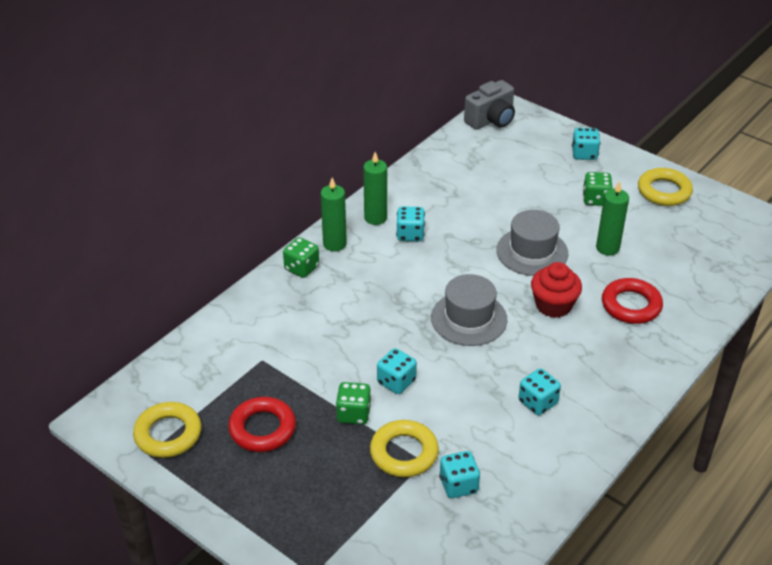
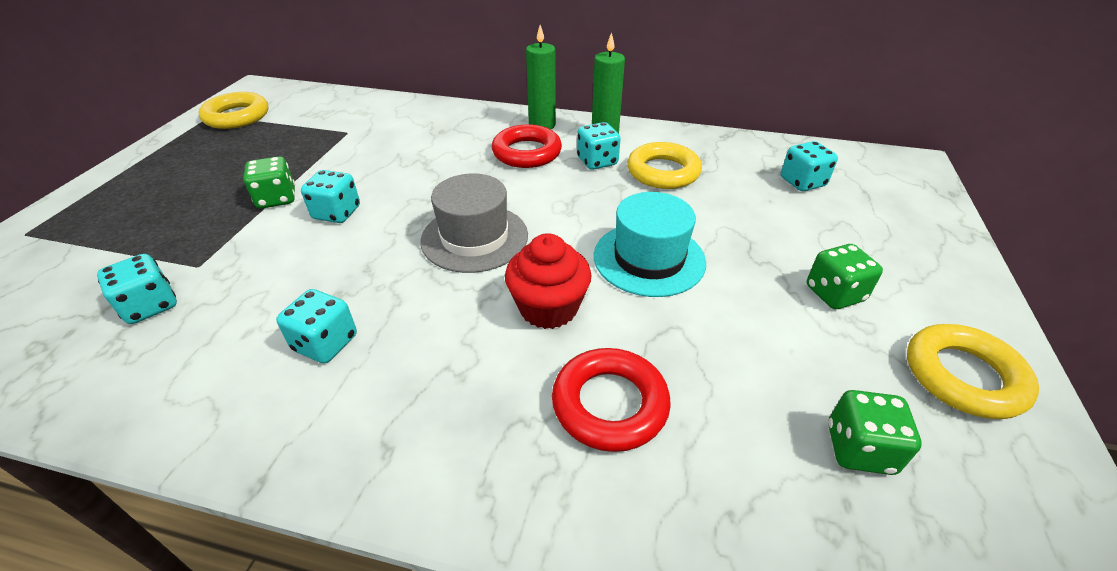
camera: 65 degrees right, 0 degrees up
red ring [228,397,296,452] -> red ring moved to [492,124,562,168]
green dice [283,237,319,278] -> green dice moved to [828,390,922,475]
yellow ring [370,420,439,477] -> yellow ring moved to [627,142,702,189]
grey camera [464,80,515,130] -> none
grey hat [496,210,568,276] -> turquoise hat [594,192,706,297]
turquoise dice [572,128,601,160] -> turquoise dice moved to [781,141,838,191]
green candle [596,181,629,256] -> none

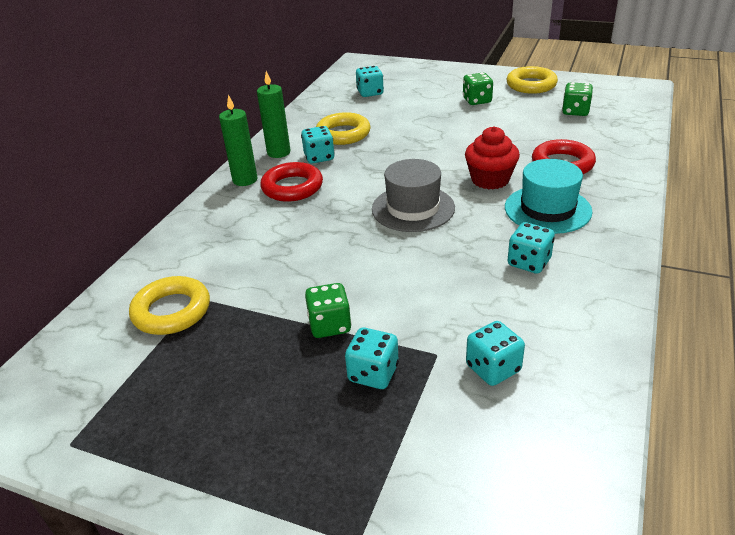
camera: 80 degrees left, 5 degrees down
yellow ring [199,92,268,129] -> yellow ring moved to [129,276,210,335]
turquoise dice [301,170,360,223] -> turquoise dice moved to [345,328,399,389]
turquoise hat [594,192,706,297] -> turquoise hat moved to [505,159,592,234]

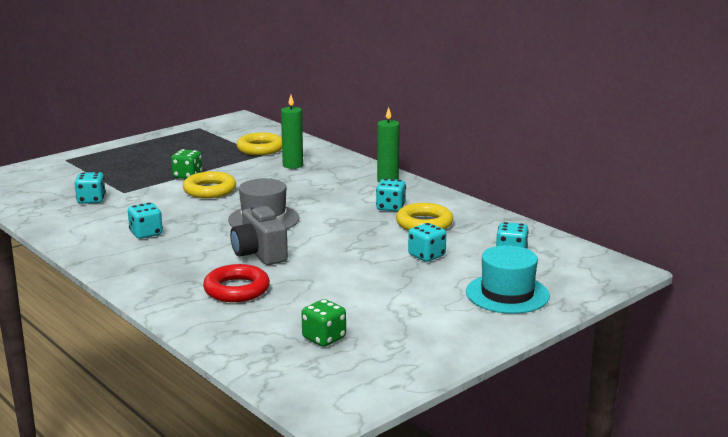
camera: 115 degrees right, 15 degrees down
green candle [257,71,291,158] -> green candle moved to [281,95,303,169]
red ring [260,162,323,202] -> none
turquoise dice [345,328,399,389] -> turquoise dice moved to [408,223,446,262]
green dice [463,72,493,105] -> none
red cupcake [465,126,520,190] -> grey camera [230,204,288,265]
turquoise hat [505,159,592,234] -> turquoise hat moved to [466,245,550,314]
yellow ring [507,66,558,94] -> yellow ring moved to [183,171,236,198]

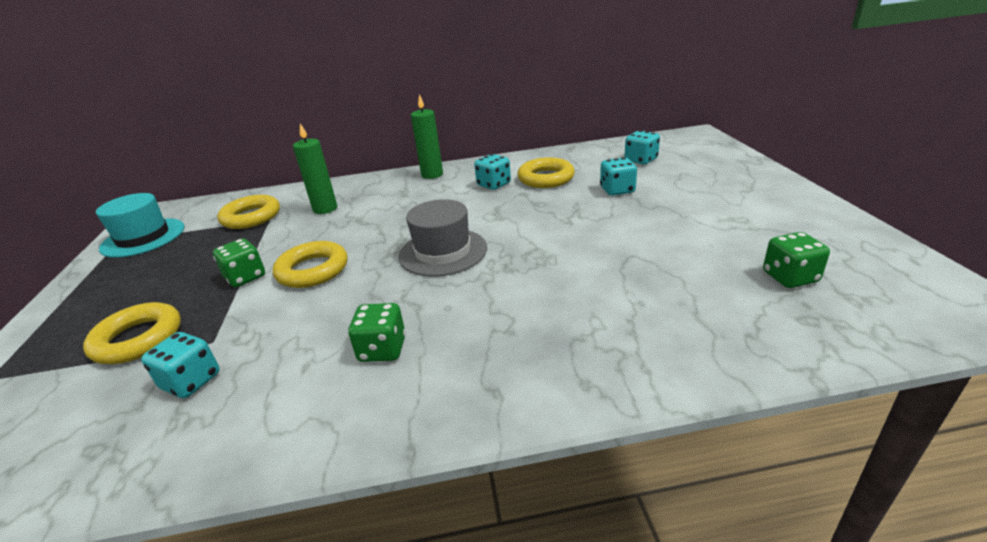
camera: 55 degrees left, 10 degrees up
turquoise dice [128,203,163,239] -> green dice [348,303,406,362]
red ring [203,264,270,302] -> none
grey camera [230,204,288,265] -> none
turquoise hat [466,245,550,314] -> turquoise hat moved to [96,193,185,258]
none -> yellow ring [83,302,181,364]

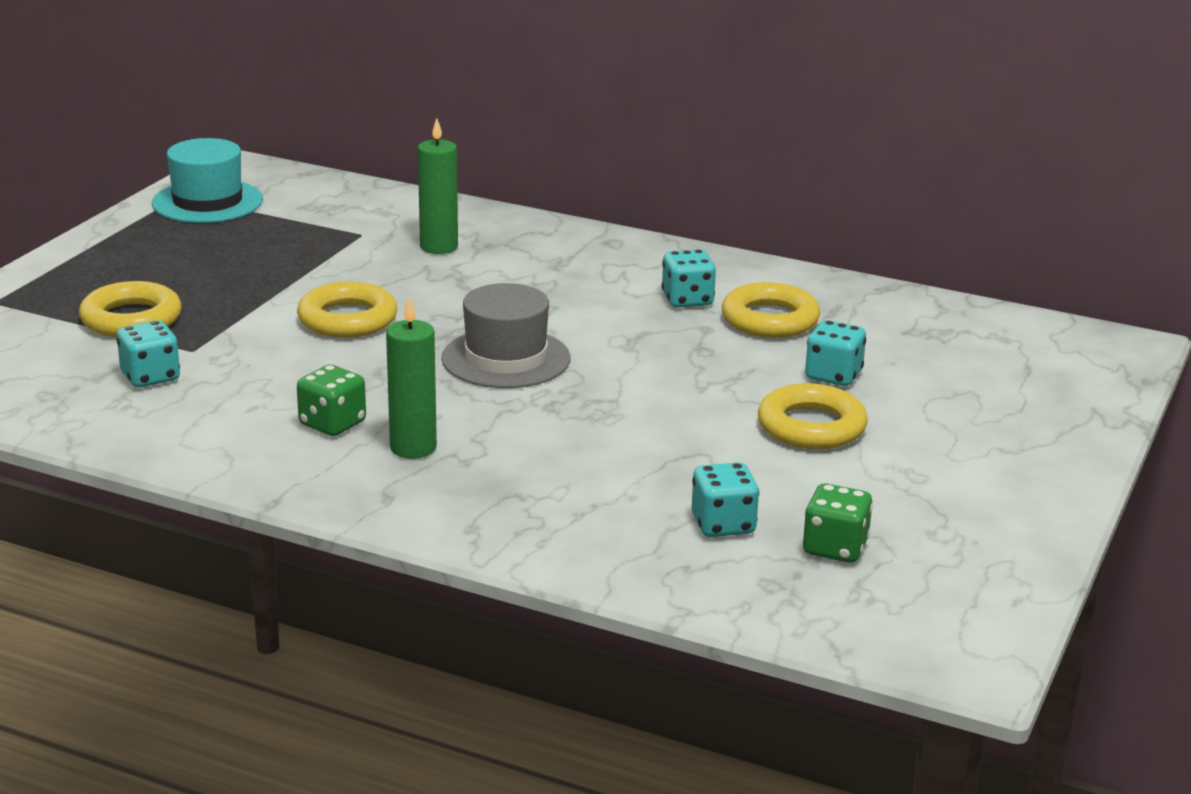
camera: 30 degrees right, 5 degrees down
green dice [213,238,265,287] -> none
yellow ring [217,195,280,229] -> yellow ring moved to [758,383,868,449]
green candle [411,94,443,179] -> green candle moved to [386,296,437,459]
turquoise dice [624,130,660,165] -> turquoise dice moved to [692,462,759,537]

